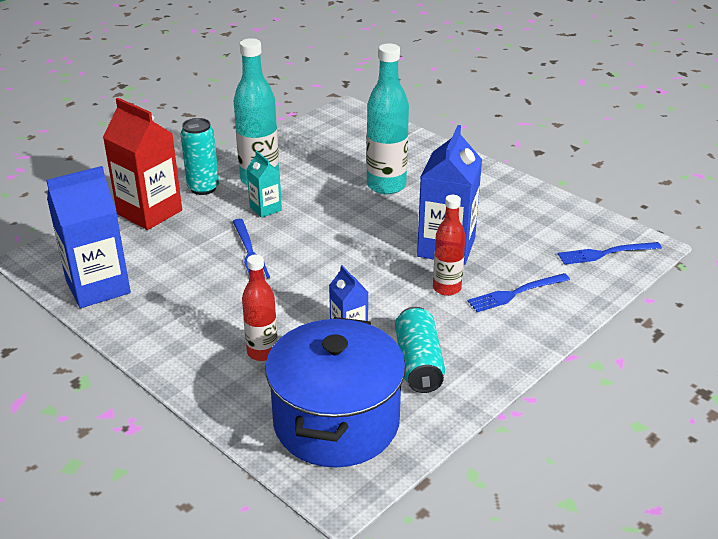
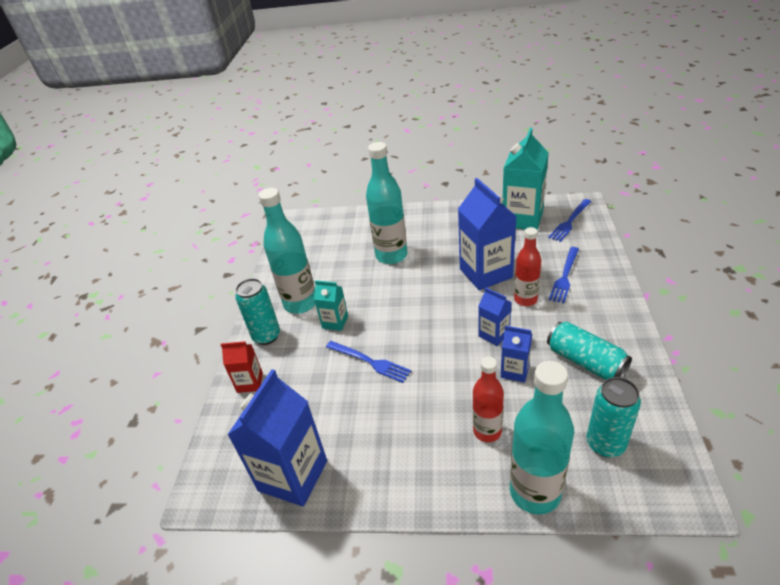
camera: 35 degrees left, 5 degrees up
red carton [103,98,182,230] -> red carton [221,341,263,393], size x0.52
blue pot [265,317,406,467] -> turquoise can [587,377,641,458]
none -> blue carton [479,287,512,346]
none -> turquoise carton [502,128,549,230]
none -> turquoise bottle [510,361,574,515]

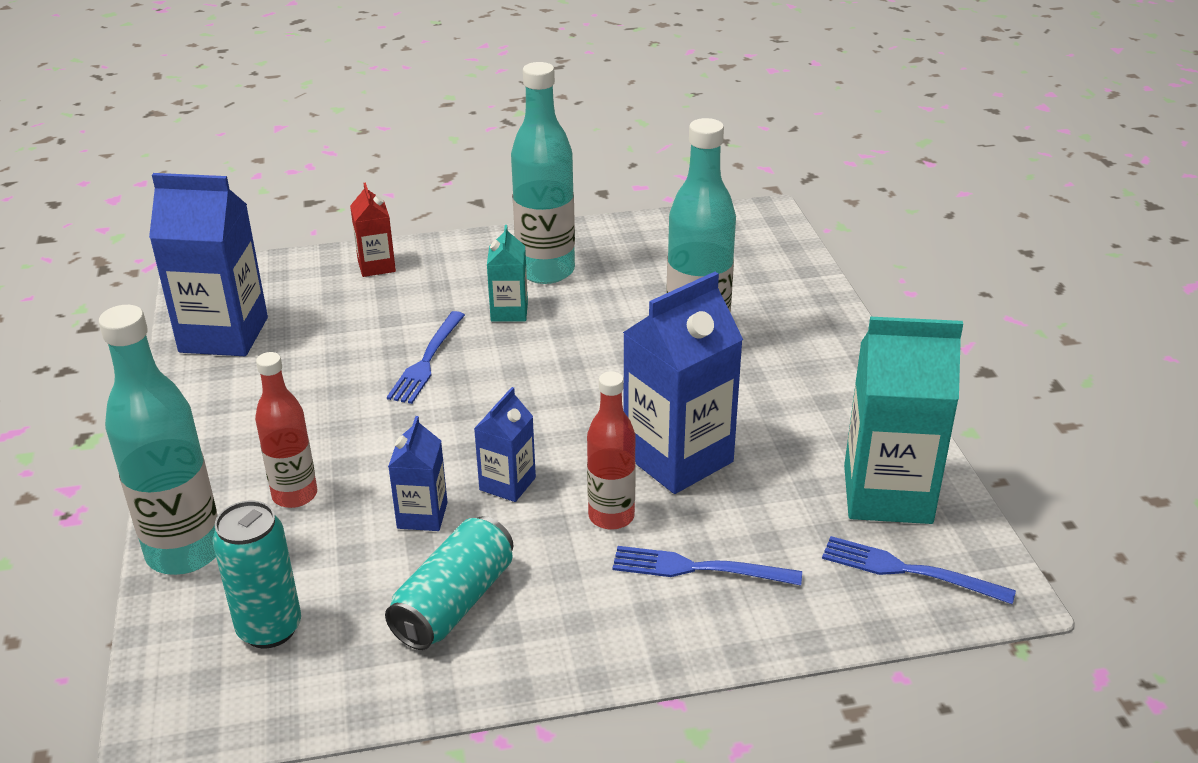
camera: 70 degrees right, 5 degrees down
turquoise can [235,278,280,345] -> none

